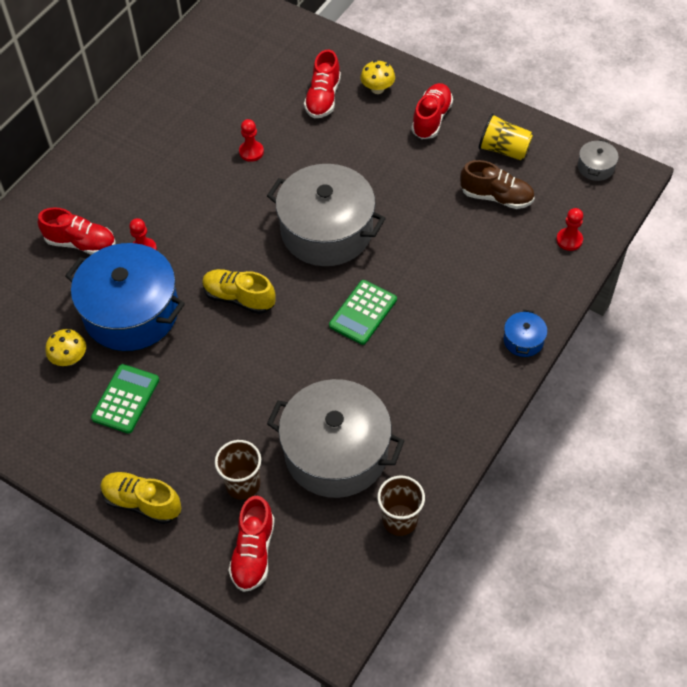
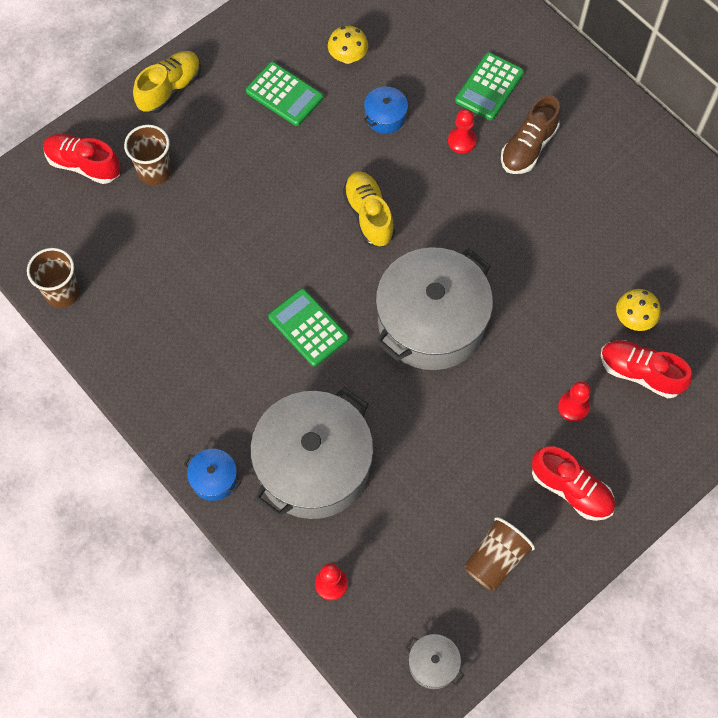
camera: 105 degrees right, 10 degrees up
red shoe [38,207,116,255] -> green calculator [455,52,524,120]
blue pot [65,243,185,351] -> blue pot [364,87,408,134], size x0.41
yellow shoe [202,269,276,314] -> yellow shoe turned 60 degrees counterclockwise [343,171,395,247]
red pawn [239,119,264,162] -> red pawn moved to [558,381,591,422]
grey pot [267,379,404,498] -> grey pot moved to [250,387,374,519]
yellow mushroom [360,60,395,94] -> yellow mushroom moved to [616,289,661,331]
brown shoe [460,160,535,209] -> brown shoe moved to [501,95,561,174]
yellow cup [479,113,533,160] -> brown cup [464,517,535,590]

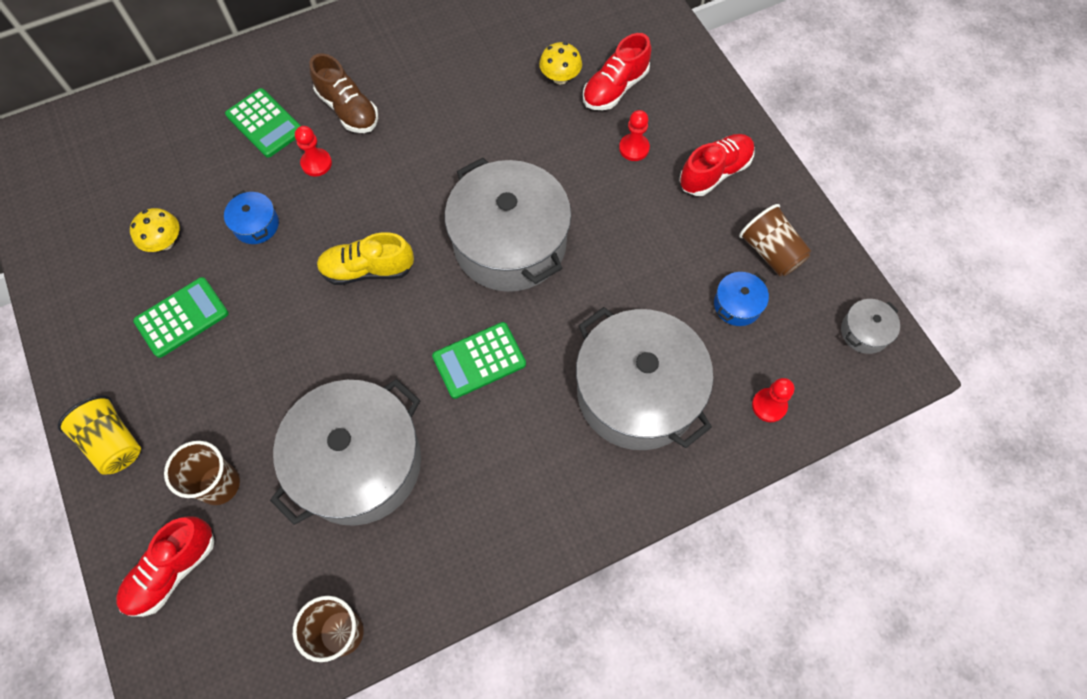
camera: 75 degrees left, 0 degrees up
yellow shoe [133,51,201,114] -> yellow cup [57,395,141,475]
blue pot [183,449,241,501] -> blue pot moved to [714,272,769,326]
none -> grey pot [270,379,421,526]

